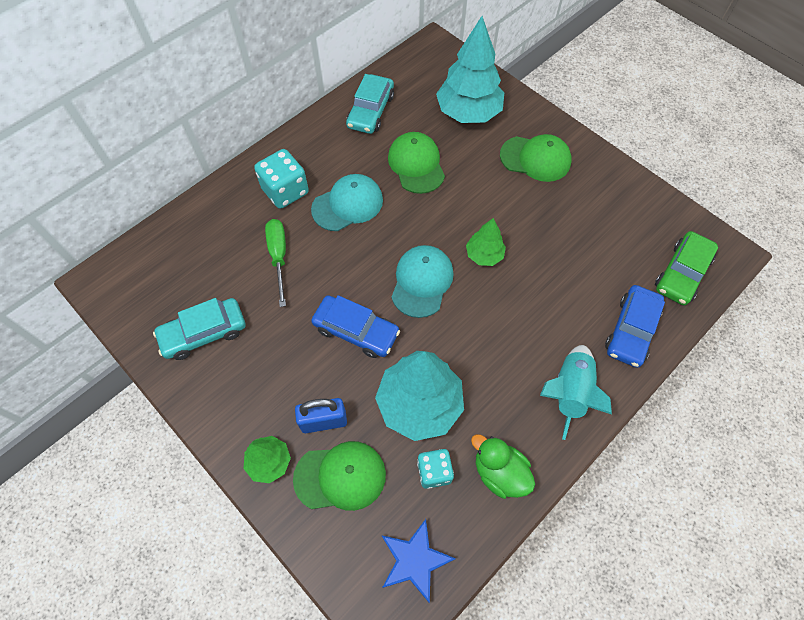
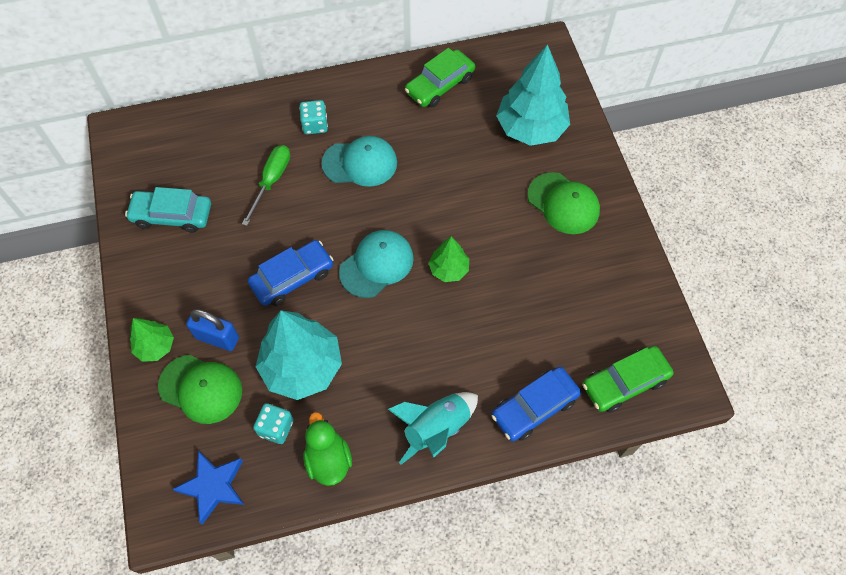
camera: 30 degrees right, 0 degrees up
turquoise dice [254,149,309,209] -> turquoise dice [299,100,328,134], size x0.65
blue car [311,295,400,358] -> blue car turned 90 degrees counterclockwise [248,240,334,306]
turquoise car [346,74,394,134] -> green car [405,48,475,107]
green cap [388,132,445,194] -> none

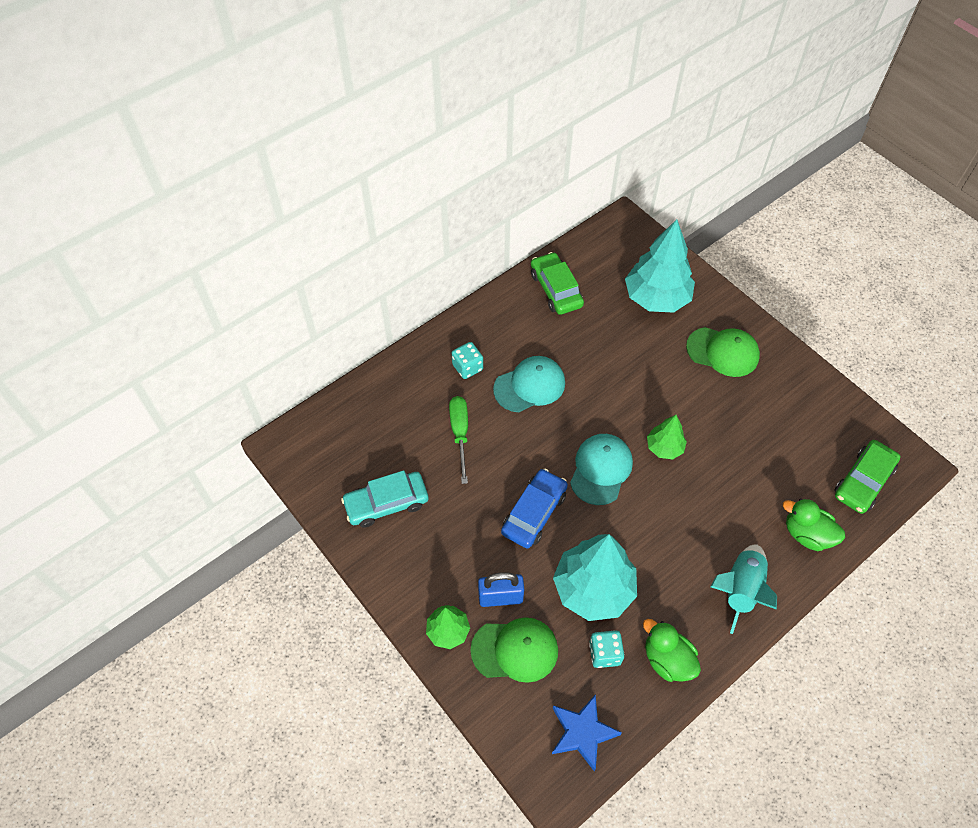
camera: 25 degrees left, 5 degrees down
green car [405,48,475,107] -> green car turned 135 degrees clockwise [531,252,584,315]
blue car [491,367,581,441] -> green duck [783,499,845,551]

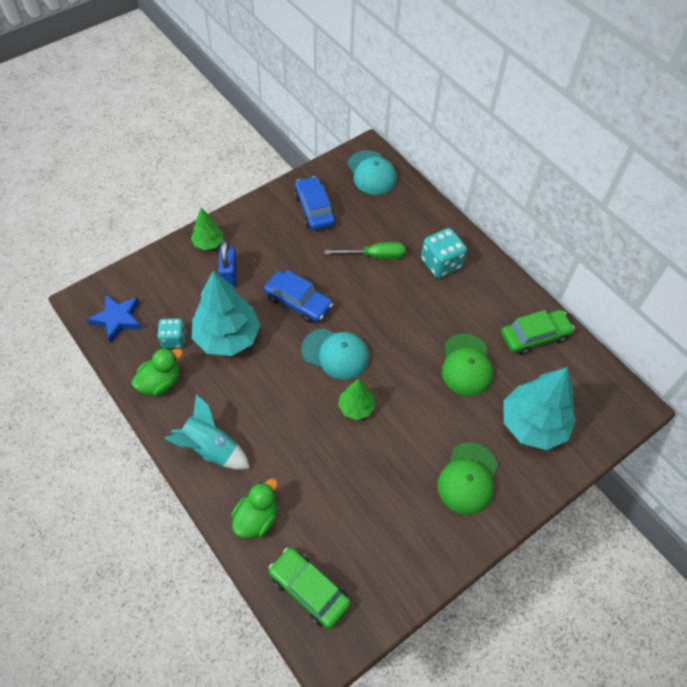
camera: 90 degrees right, 0 degrees up
turquoise car [341,470,429,528] -> blue car [294,176,336,230]
turquoise dice [452,342,483,379] -> turquoise dice [421,228,467,278], size x1.54
green cap [470,617,558,683] -> green cap moved to [442,334,493,396]
turquoise cap [493,356,565,412] -> turquoise cap moved to [347,150,397,195]

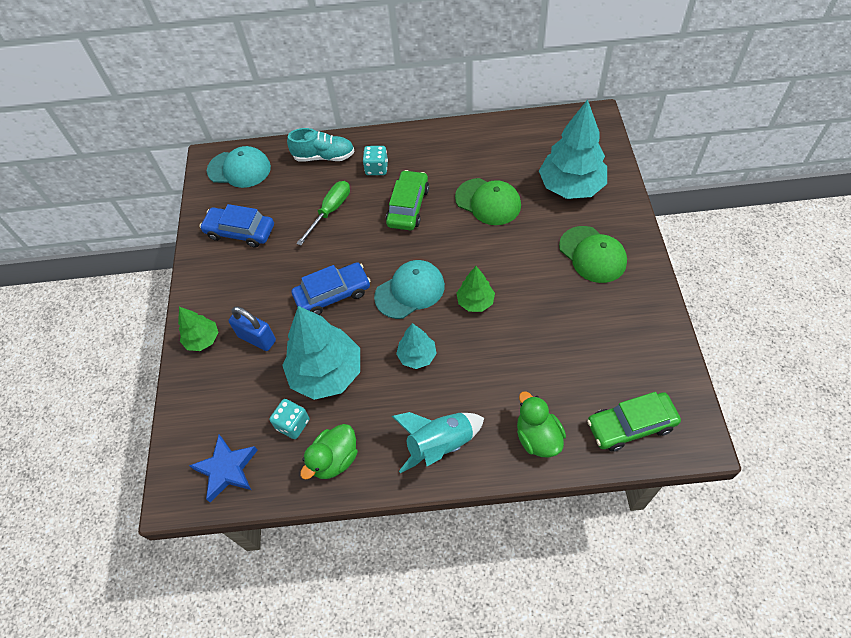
camera: 50 degrees left, 0 degrees up
green duck [132,348,183,396] -> green duck turned 135 degrees counterclockwise [300,424,358,480]
turquoise dice [421,228,467,278] -> turquoise dice [363,146,388,175], size x0.65
green car [501,310,575,355] -> green car moved to [386,170,429,230]
none -> turquoise shoe [287,128,355,162]
none -> turquoise tree [396,323,437,369]

